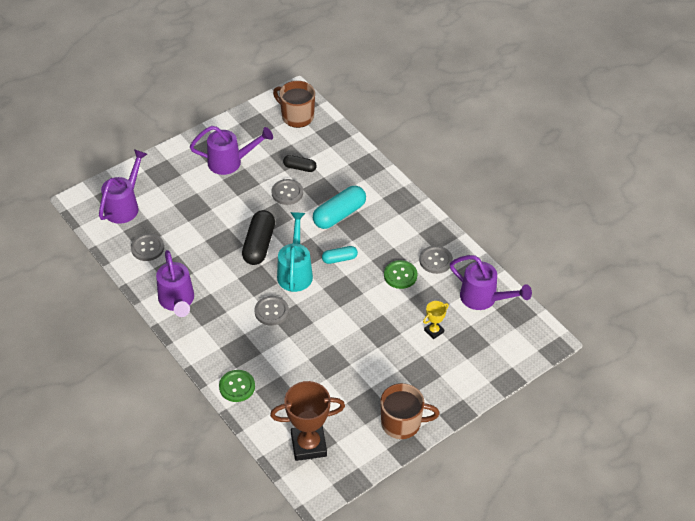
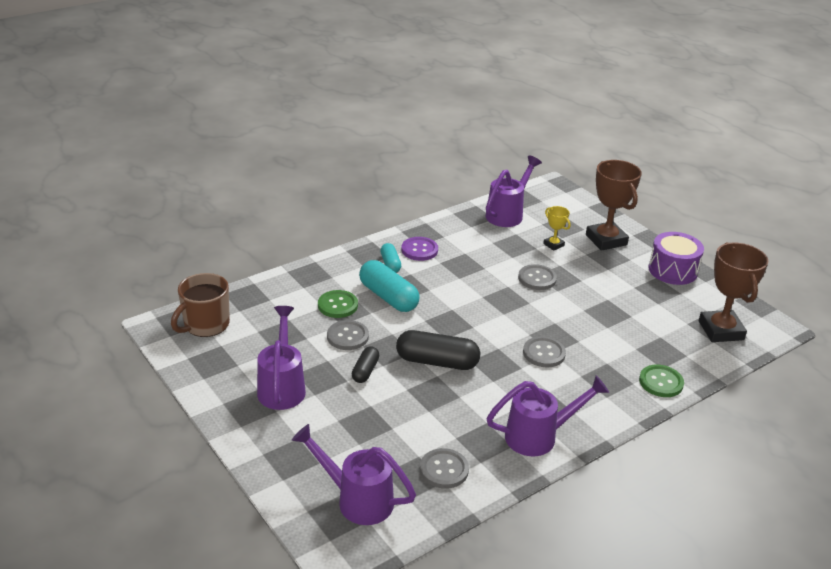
camera: 90 degrees left, 15 degrees down
turquoise watering can [277,212,313,292] -> none
black capsule [283,155,317,172] -> black capsule moved to [352,346,380,383]
turquoise capsule [322,246,358,264] -> turquoise capsule moved to [380,243,401,273]
brown mug [380,383,440,439] -> purple drum [649,232,704,285]
green button [384,260,417,289] -> green button moved to [318,290,358,318]
grey button [419,246,453,274] -> grey button moved to [518,264,557,290]
none -> purple button [401,237,438,261]
none -> brown trophy [586,160,641,251]

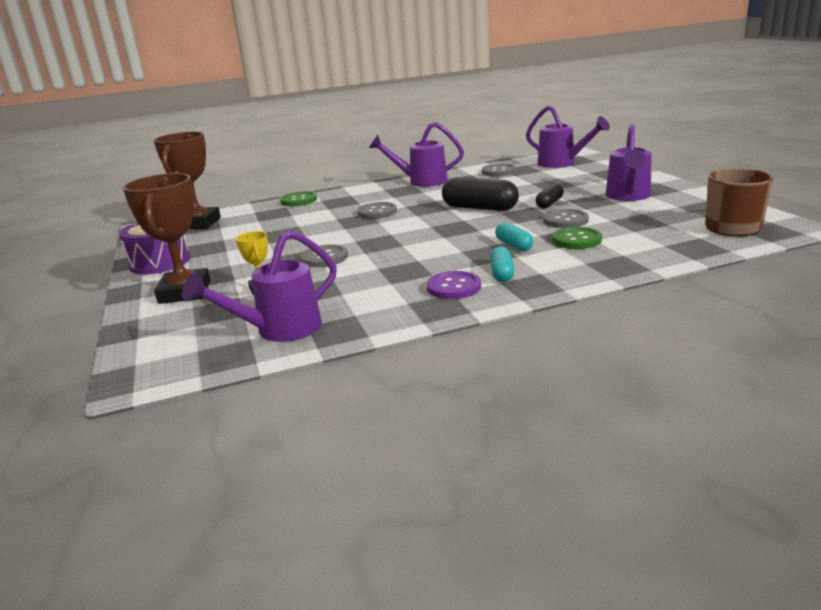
camera: 160 degrees left, 10 degrees down
turquoise capsule [359,260,420,312] -> turquoise capsule [495,222,533,251], size x0.56

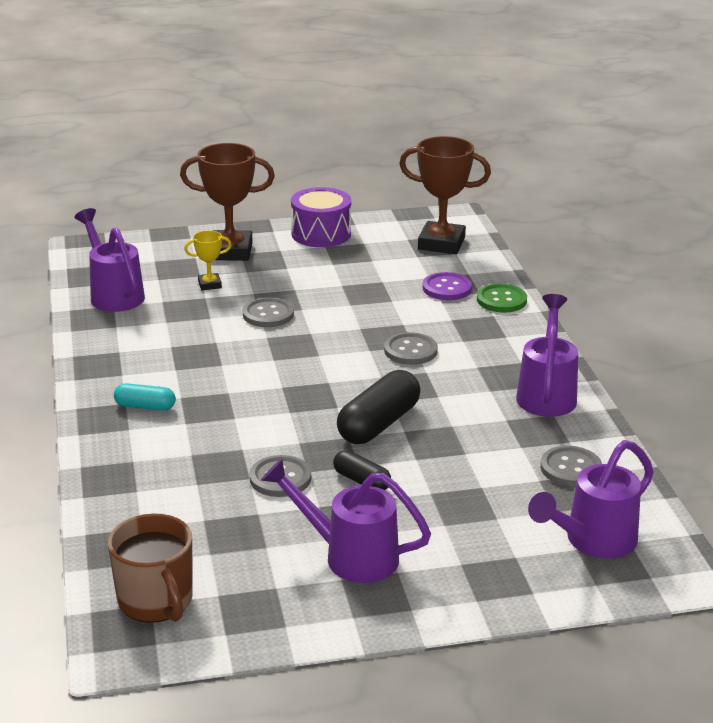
camera: 95 degrees right, 5 degrees up
purple button [427,271,481,299] -> purple button moved to [422,272,472,300]
turquoise capsule [495,222,533,251] -> none
green button [553,227,602,249] -> none

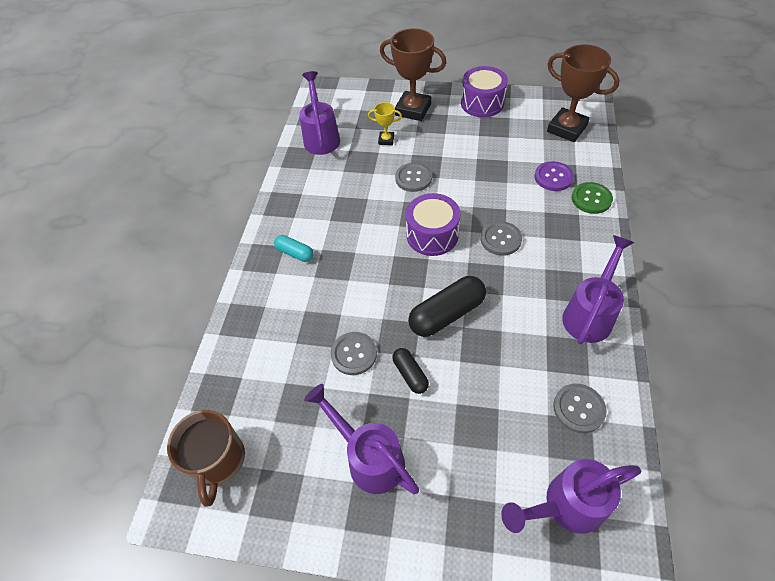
camera: 25 degrees right, 25 degrees up
none -> purple drum [406,193,461,256]

